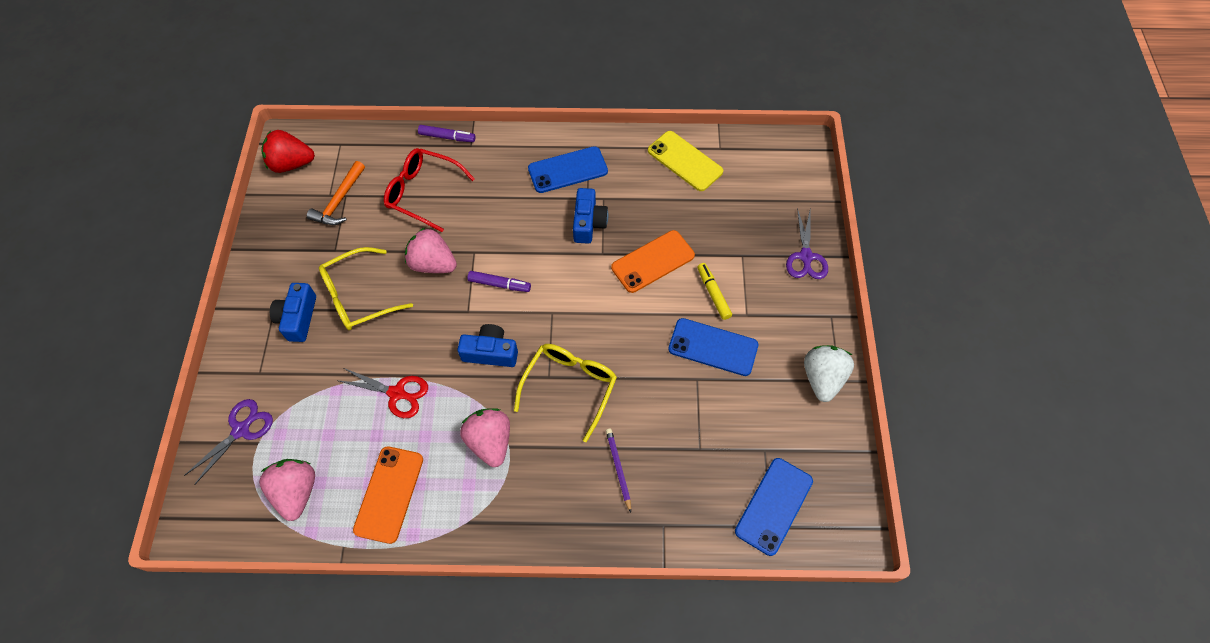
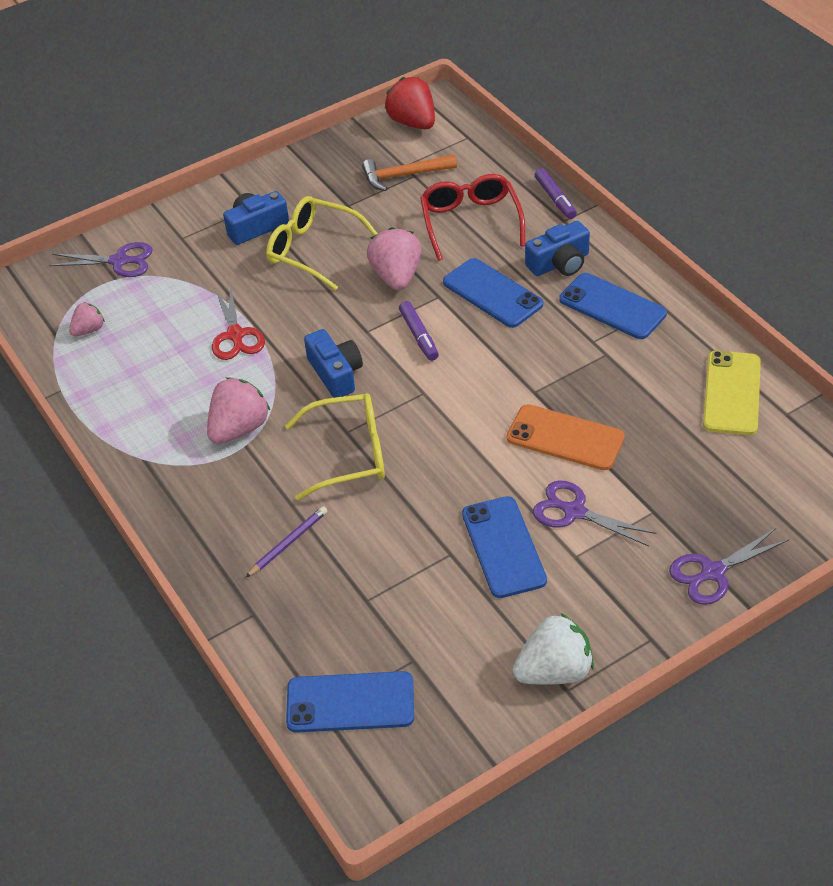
camera: 60 degrees right, 15 degrees down
pink strawberry [259,459,315,521] -> pink strawberry [69,302,105,336], size x0.57
orange phone [353,446,423,544] -> none
blue camera [573,188,608,244] -> blue camera moved to [525,221,590,276]
yellow marker [697,263,732,320] -> purple scissors [533,480,657,546]
none -> blue phone [443,258,543,328]

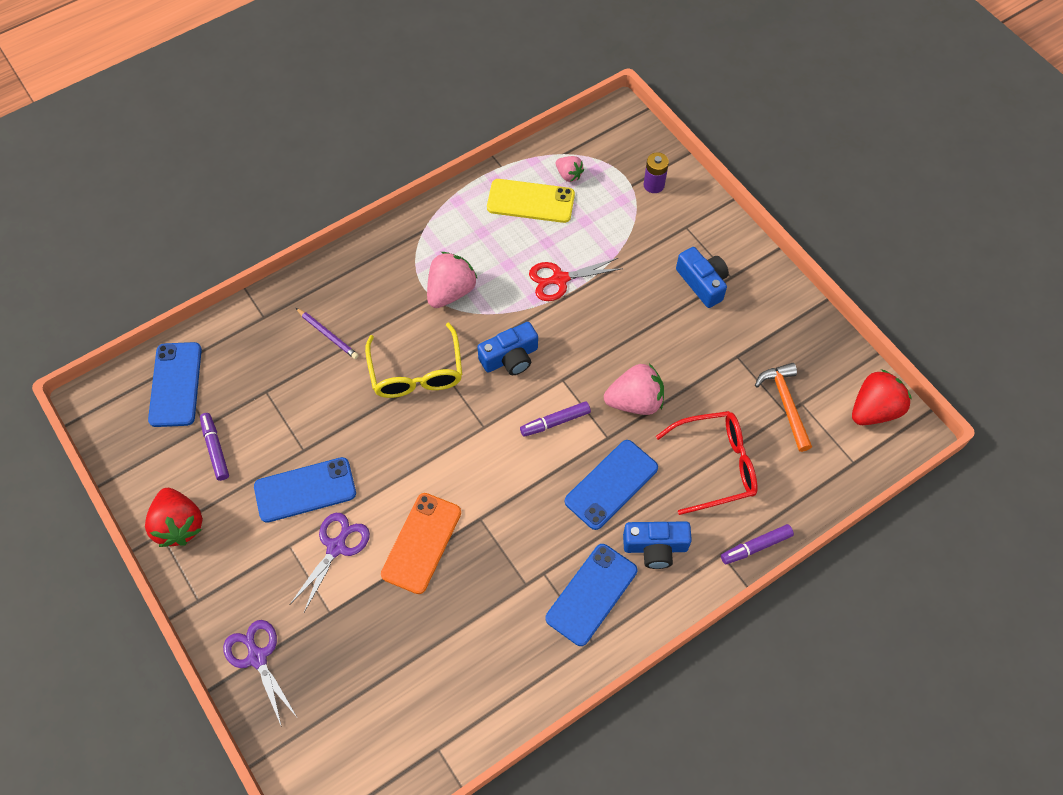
camera: 85 degrees right, 15 degrees up
purple scissors [49,242,153,277] -> purple battery [643,152,669,193]
pink strawberry [207,378,270,444] -> pink strawberry turned 90 degrees counterclockwise [427,252,477,308]
yellow glasses [266,196,378,291] -> none
white strawberry [513,613,594,685] -> red strawberry [145,488,203,547]
blue camera [525,221,590,276] -> blue camera turned 60 degrees counterclockwise [623,522,692,569]
yellow phone [703,351,761,435] -> yellow phone moved to [487,179,575,223]
none -> purple marker [200,413,229,481]

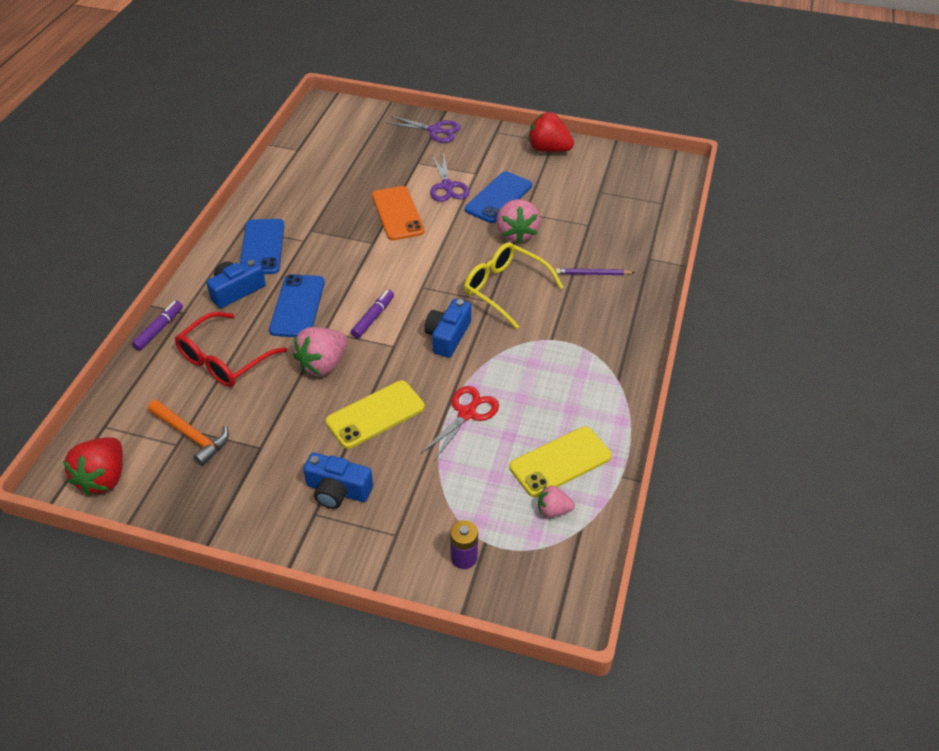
camera: 140 degrees right, 15 degrees down
blue phone [148,342,202,427] -> none
purple marker [200,413,229,481] -> none
pink strawberry [427,252,477,308] -> pink strawberry moved to [496,199,541,244]
none -> yellow phone [325,380,425,449]

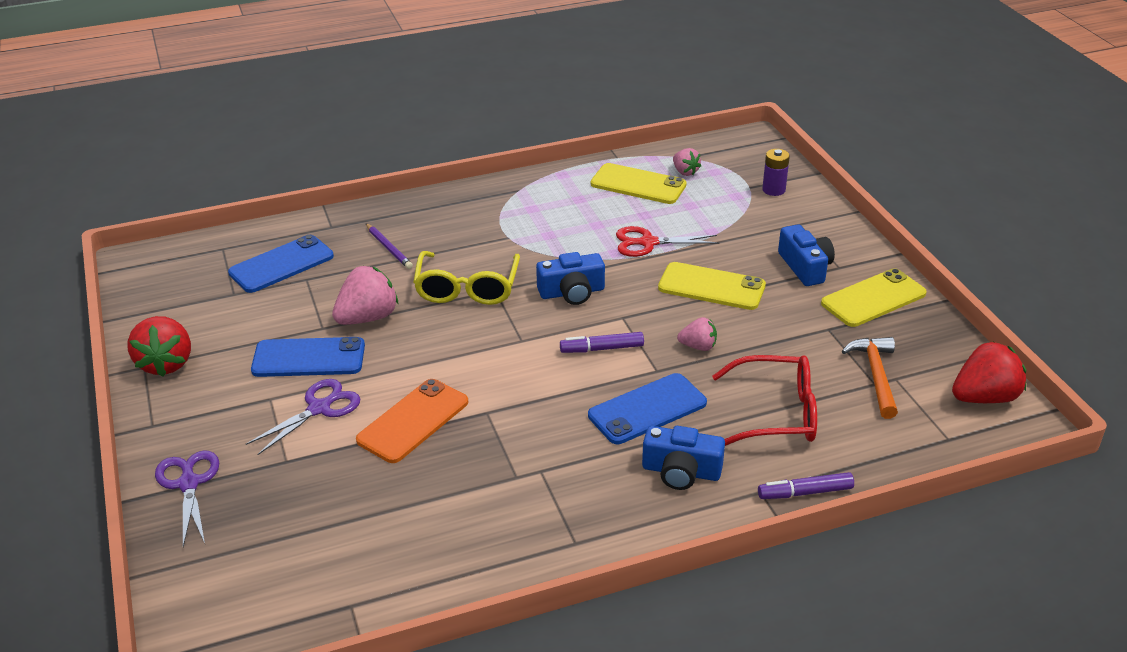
camera: 125 degrees left, 10 degrees down
blue phone [240,219,284,274] -> blue phone moved to [228,235,334,293]
pink strawberry [293,327,348,376] -> pink strawberry [677,317,717,351], size x0.57
none -> yellow phone [821,268,927,327]

